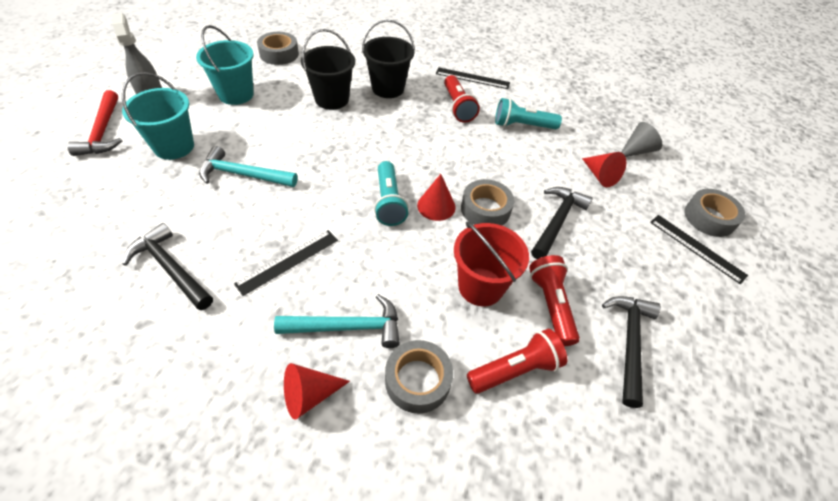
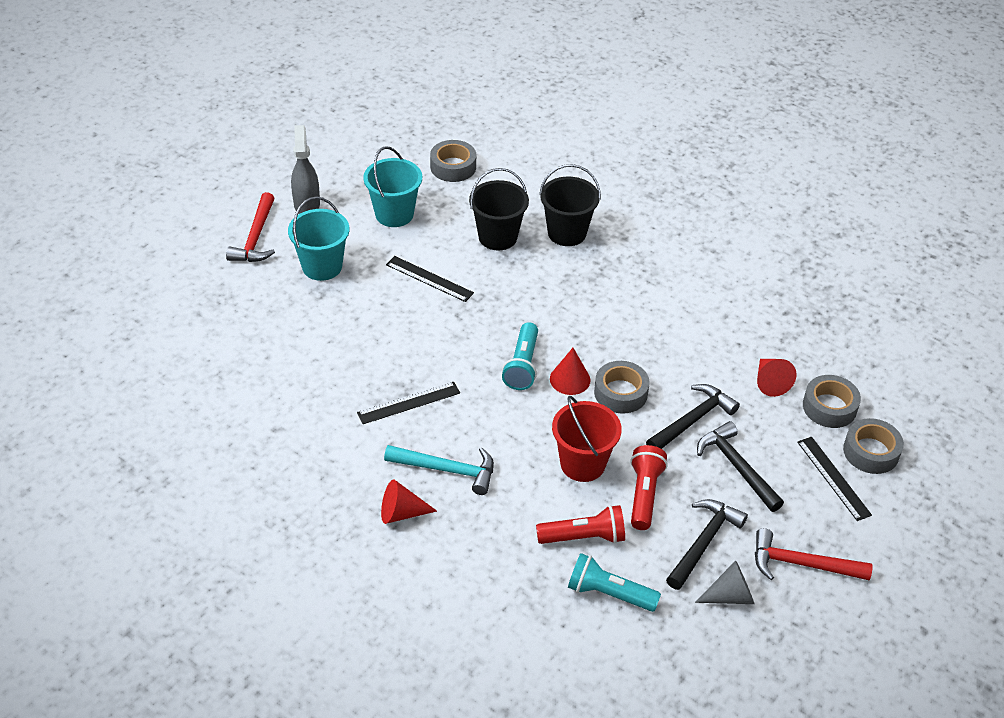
camera: 20 degrees right, 5 degrees down
black hammer [123,223,213,310] -> black hammer moved to [697,421,784,512]
turquoise hammer [199,146,298,187] -> none
grey tape [385,340,453,414] -> grey tape moved to [803,375,861,428]
black ruler [436,67,510,89] -> black ruler moved to [386,256,474,302]
red flashlight [444,75,480,123] -> none
turquoise flashlight [495,98,562,129] -> turquoise flashlight moved to [568,553,661,612]
grey cone [621,122,662,157] -> grey cone moved to [695,560,754,604]
none -> red hammer [755,528,873,580]

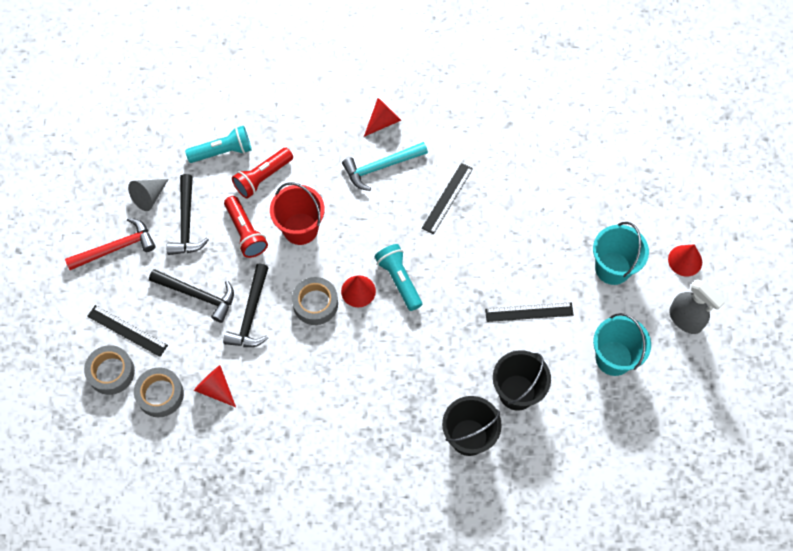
camera: 145 degrees right, 20 degrees up
red hammer [226,192,275,262] -> red cone [668,244,702,277]
grey tape [430,140,476,182] -> none

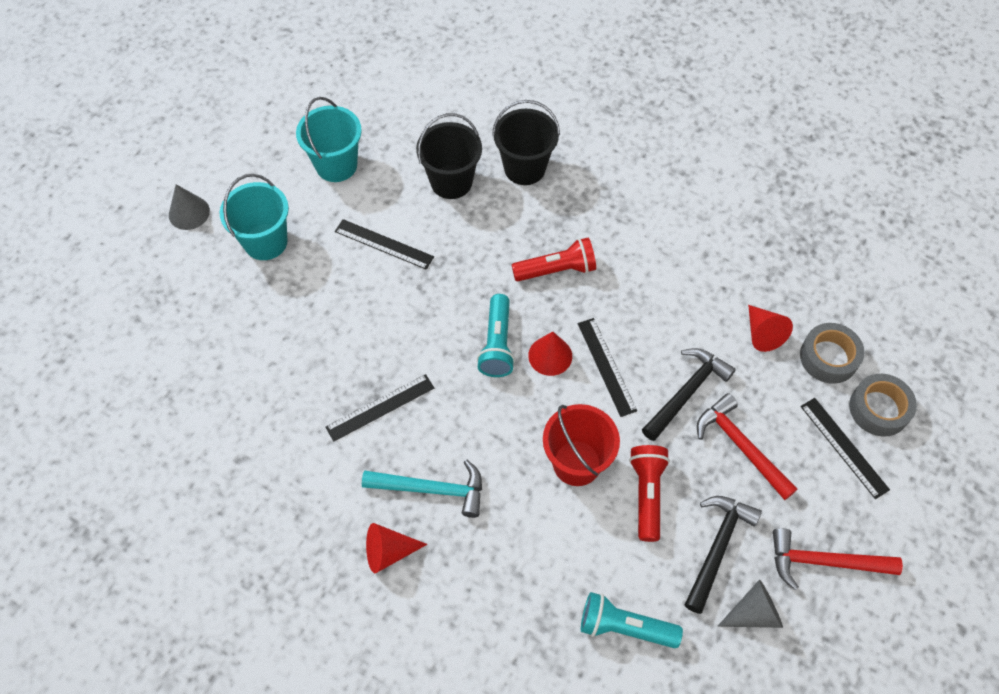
camera: 150 degrees left, 5 degrees down
black hammer [149,269,234,323] -> red hammer [697,393,798,500]
red flashlight [232,148,293,199] -> red flashlight moved to [512,237,596,281]
grey tape [292,277,338,325] -> black ruler [578,318,637,417]
red cone [668,244,702,277] -> grey cone [169,184,210,230]
grey spray bottle [669,279,725,334] -> none

